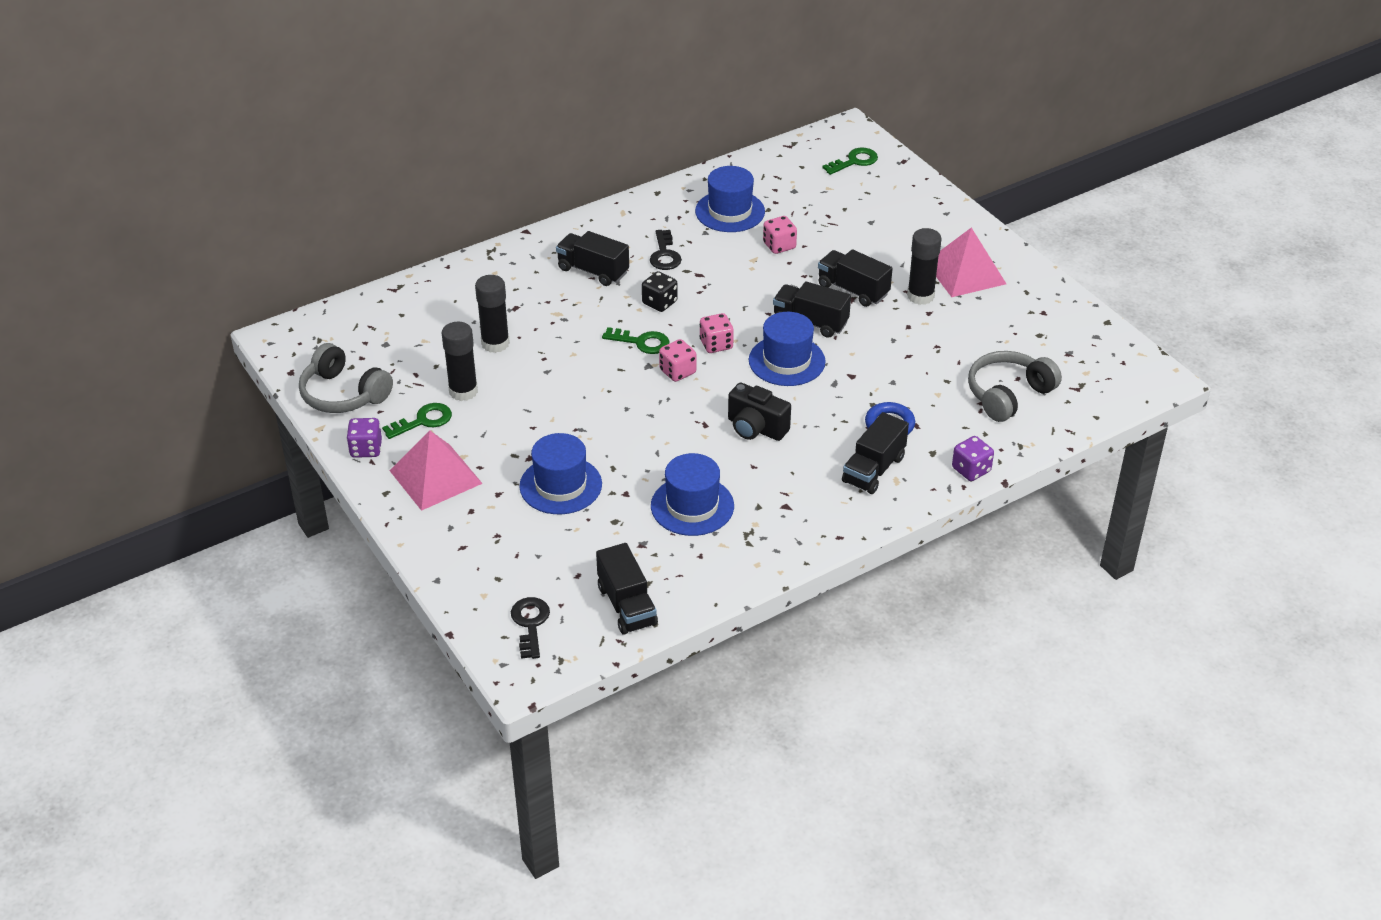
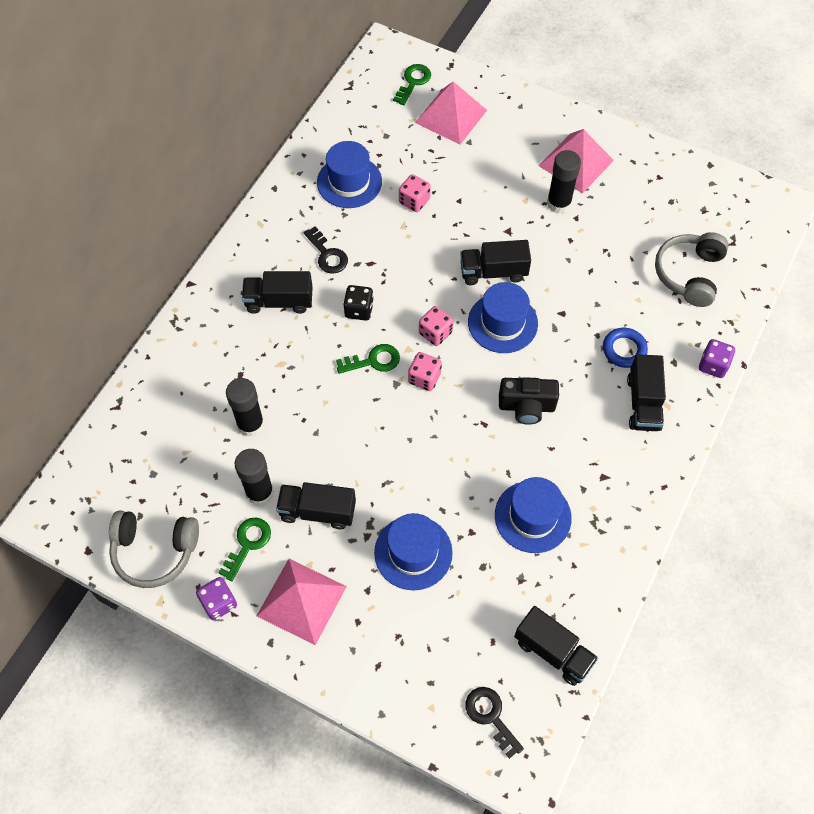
camera: 30 degrees left, 20 degrees up
black truck [818,249,893,307] -> black truck moved to [276,482,356,530]
none -> pink pyramid [415,82,487,145]

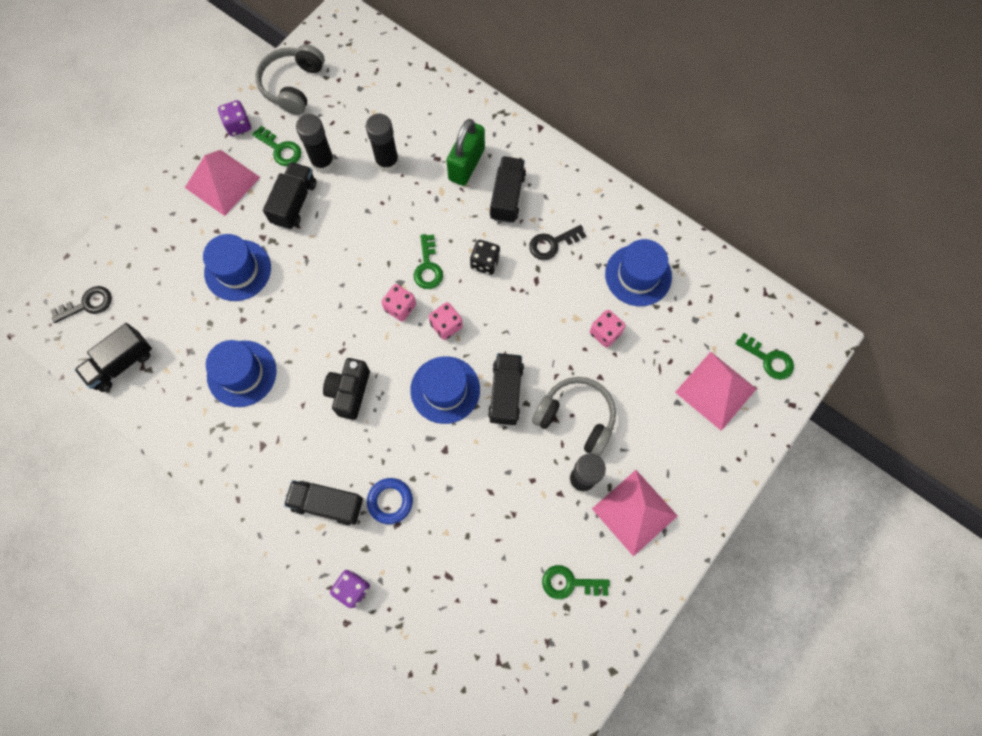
camera: 100 degrees right, 10 degrees up
grey headphones [655,232,729,307] -> grey headphones moved to [532,377,616,456]
none -> green padlock [446,119,485,186]
none -> green key [542,565,610,599]

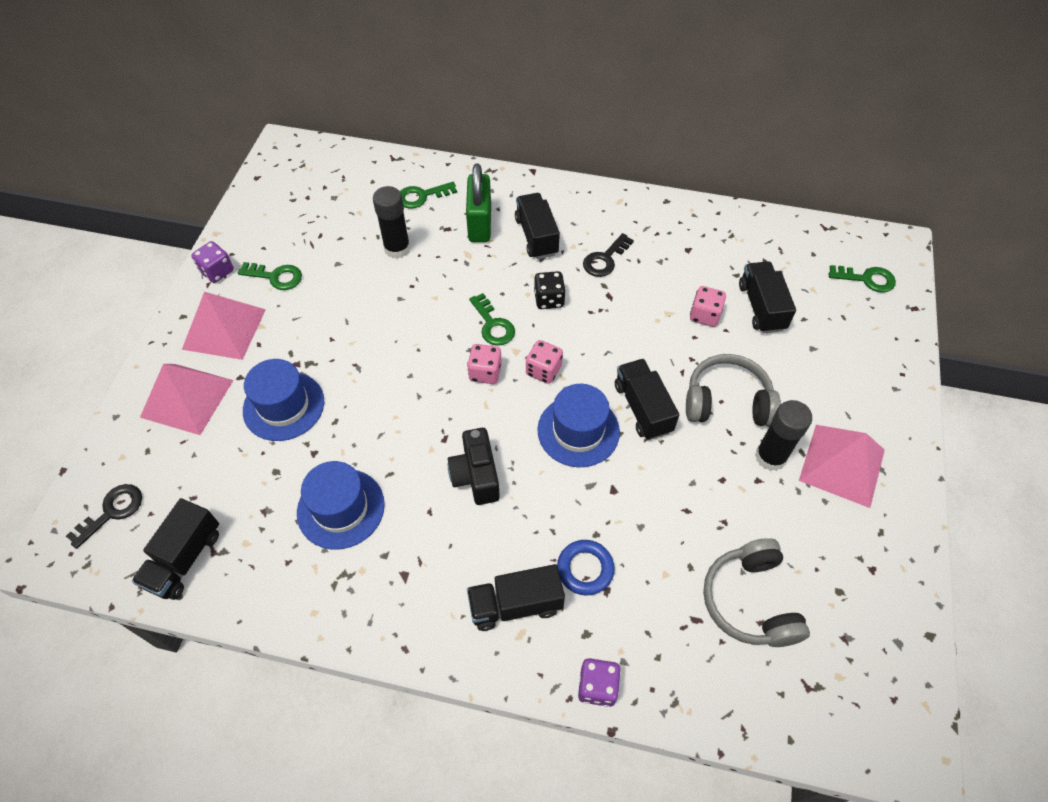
camera: 25 degrees left, 15 degrees down
grey headphones [256,44,325,115] -> grey headphones moved to [703,538,810,647]
black truck [263,162,316,230] -> black truck moved to [739,261,796,333]
black glue stick [296,114,335,173] -> none
green key [542,565,610,599] -> green key moved to [400,182,457,209]
blue hat [605,239,672,306] -> none
pink pyramid [675,352,756,431] -> pink pyramid moved to [140,364,233,435]

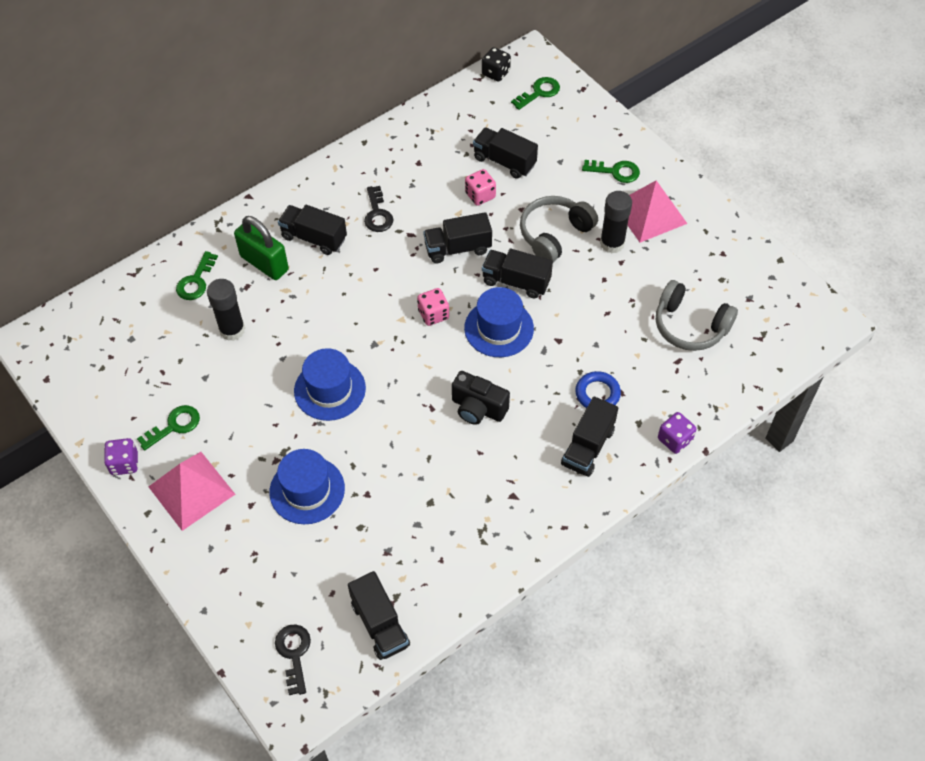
camera: 50 degrees left, 0 degrees up
pink pyramid [140,364,233,435] -> none
blue hat [297,461,385,549] -> blue hat moved to [294,348,366,421]
pink dice [467,344,502,384] -> none
green key [469,293,515,346] -> green key moved to [582,160,640,183]
black dice [534,271,566,309] -> black dice moved to [482,47,511,82]
none -> black truck [423,212,492,263]

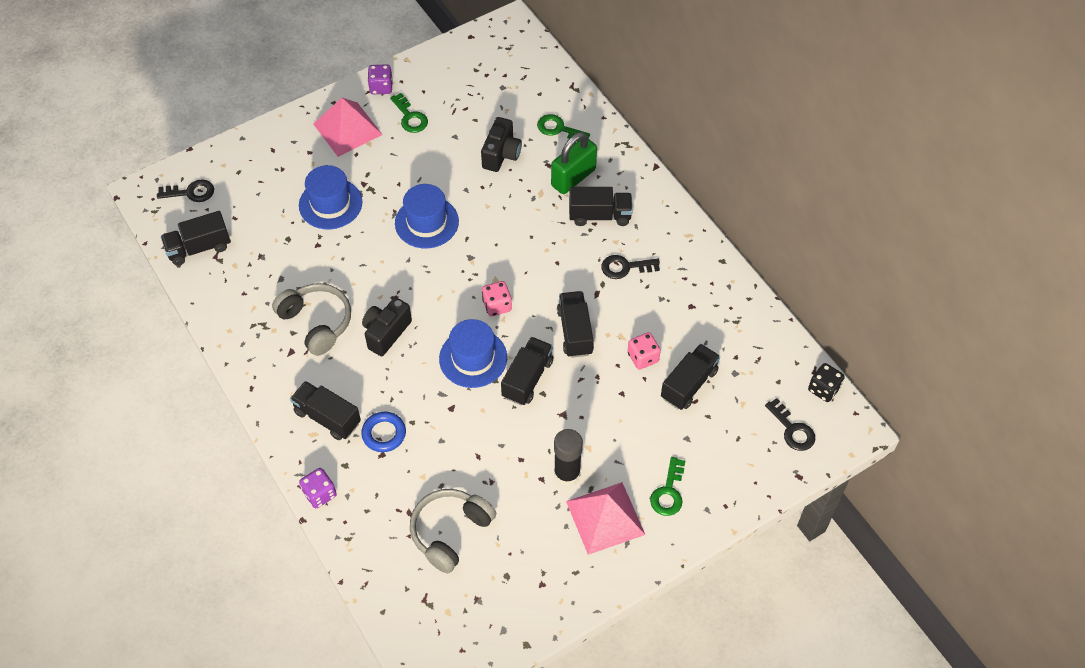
camera: 95 degrees right, 0 degrees up
black glue stick [207,279,245,341] -> black camera [481,117,522,172]
black truck [278,205,347,255] -> black truck turned 60 degrees clockwise [569,187,632,226]
green key [511,77,560,110] -> black key [765,398,815,451]
grey headphones [520,196,598,263] -> grey headphones moved to [272,283,351,356]

